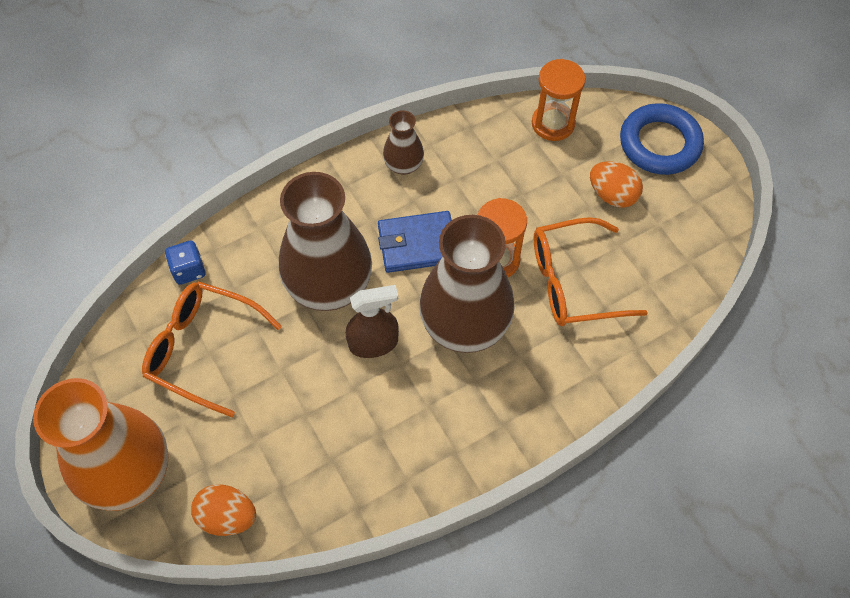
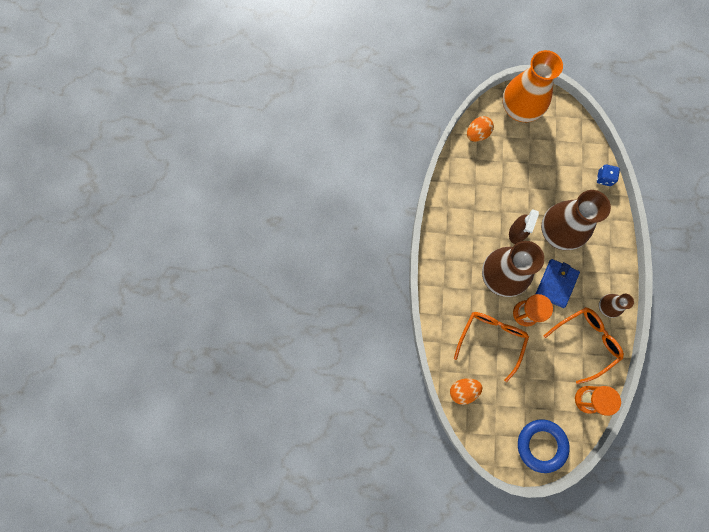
camera: 125 degrees right, 15 degrees up
orange glasses [142,281,282,417] -> orange glasses moved to [543,307,624,384]
orange egg [590,161,643,208] -> orange egg moved to [450,378,482,405]

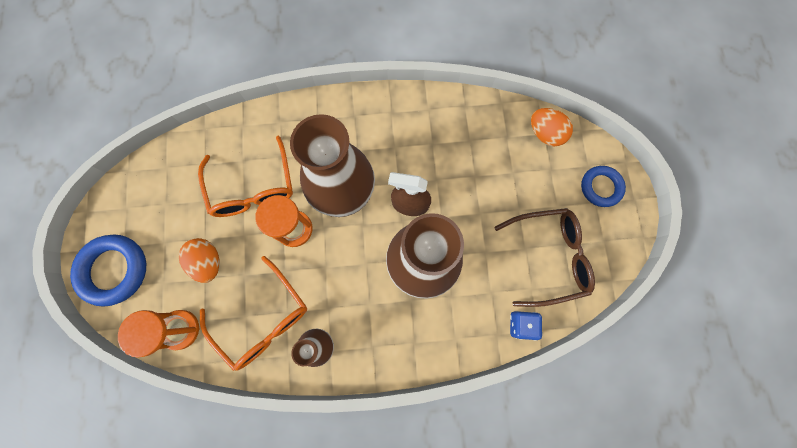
camera: 80 degrees right, 0 degrees up
orange egg [450,378,482,405] -> orange egg moved to [179,238,220,283]
orange glasses [454,312,529,382] -> orange glasses turned 60 degrees clockwise [198,136,293,217]
orange vase [503,50,563,122] -> blue ring [581,166,626,207]
blue wallet [535,259,580,308] -> none
none -> brown glasses [494,208,595,307]

